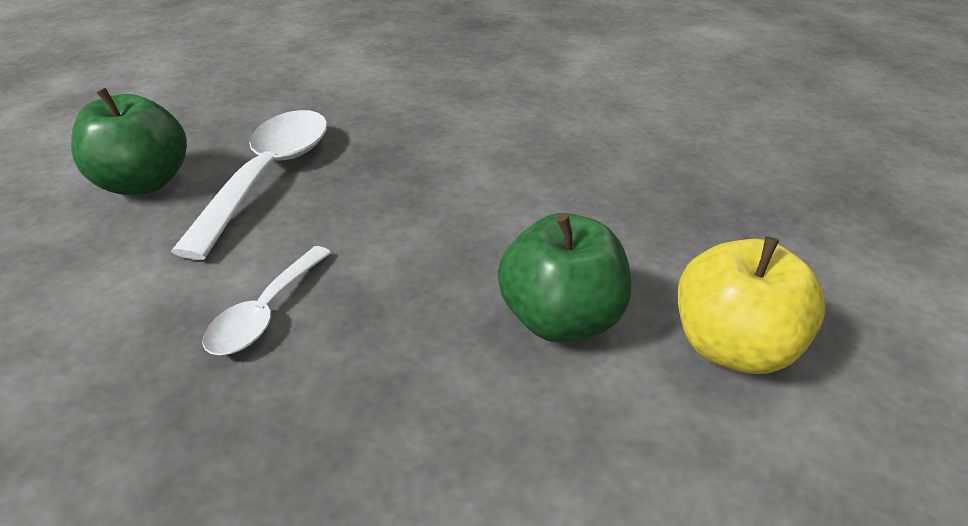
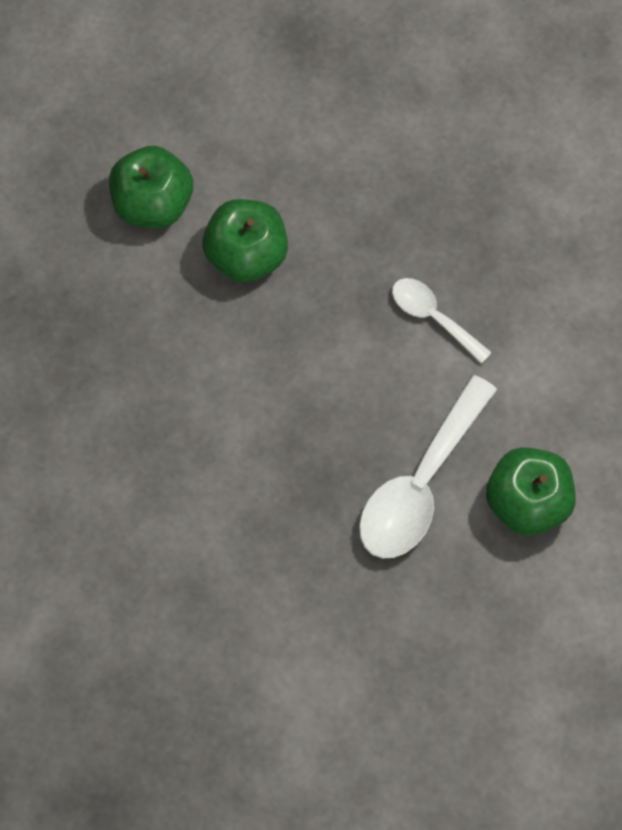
camera: 160 degrees left, 30 degrees up
white spoon [202,246,331,355] -> white spoon turned 90 degrees counterclockwise [392,278,492,364]
yellow apple [678,237,825,374] -> green apple [109,146,193,229]

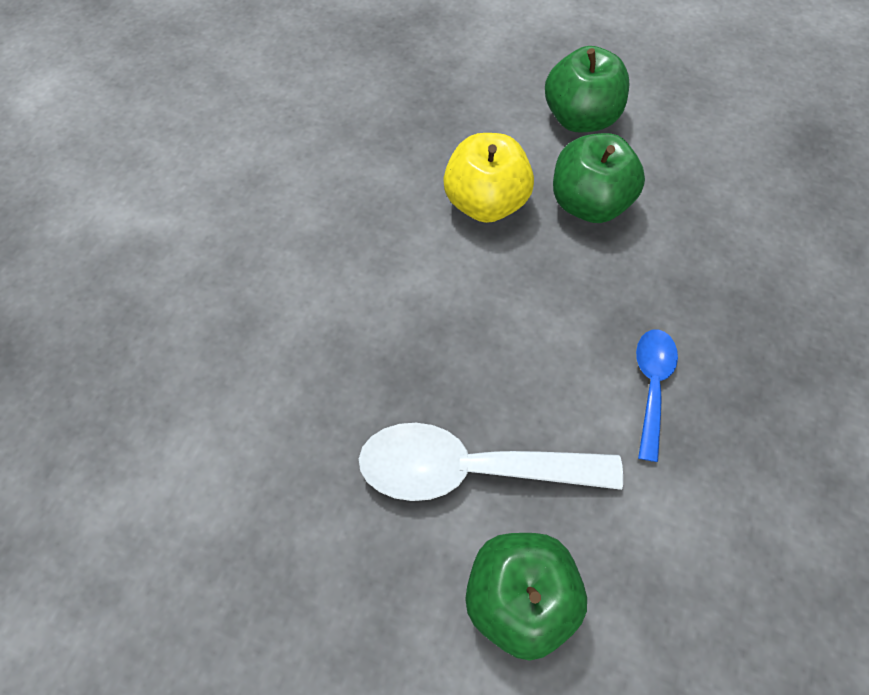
camera: 60 degrees right, 5 degrees down
white spoon [392,278,492,364] -> blue spoon [636,329,678,462]
none -> yellow apple [443,133,534,223]

